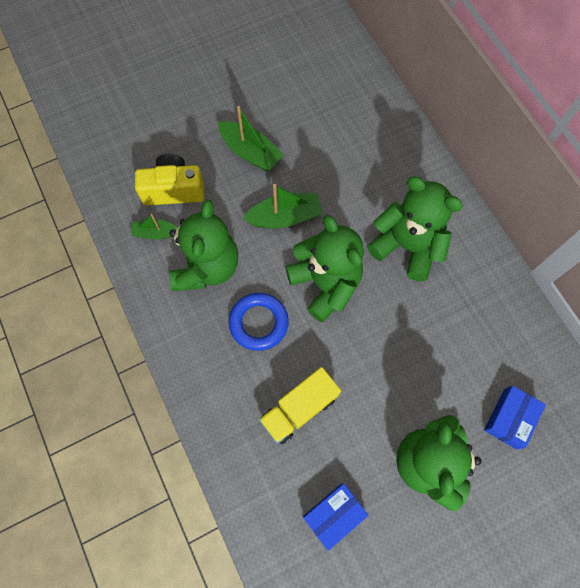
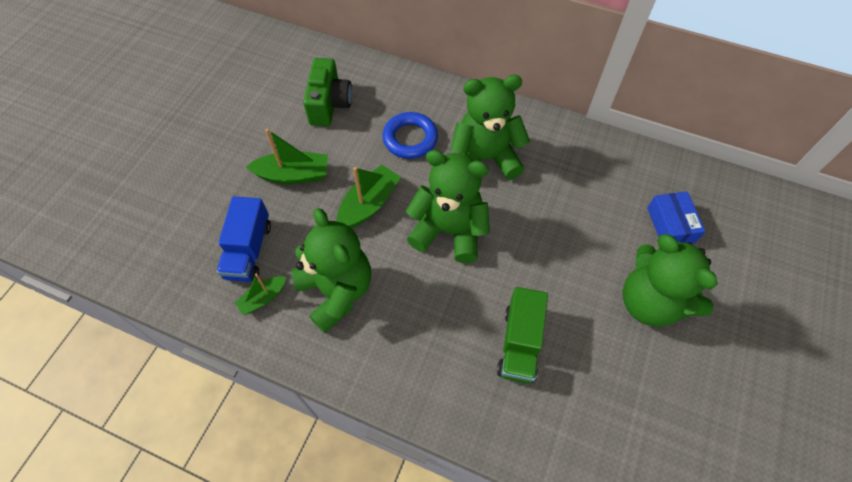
camera: 40 degrees left, 10 degrees down
yellow camera [135,154,204,205] -> blue truck [217,196,271,282]
blue ring [229,293,289,351] -> blue ring moved to [382,112,438,159]
yellow truck [259,367,341,444] -> green truck [497,287,548,384]
blue box [303,483,369,551] -> none
none -> green camera [303,58,352,126]

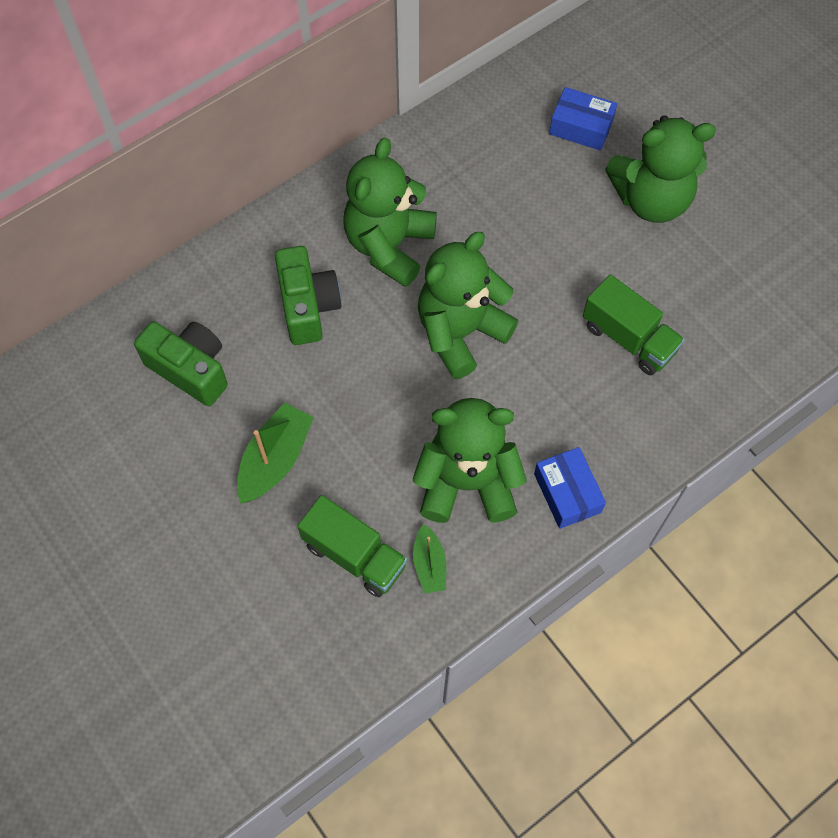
camera: 60 degrees left, 5 degrees up
blue truck [217,196,271,282] -> green truck [297,495,407,597]
green boat [337,165,401,228] -> none
blue ring [382,112,438,159] -> green camera [275,246,342,345]
none -> blue box [534,447,606,529]

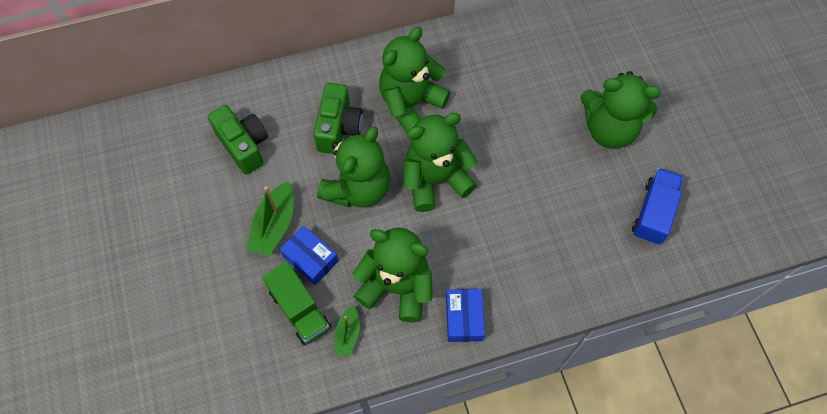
camera: 20 degrees right, 0 degrees up
green boat [237,402,314,504] -> green boat turned 150 degrees clockwise [246,181,294,256]
blue box [549,87,617,151] -> blue box moved to [280,226,338,285]
green truck [583,275,685,375] -> none
none -> green teddy bear [317,126,390,208]
none -> blue truck [632,168,683,245]

